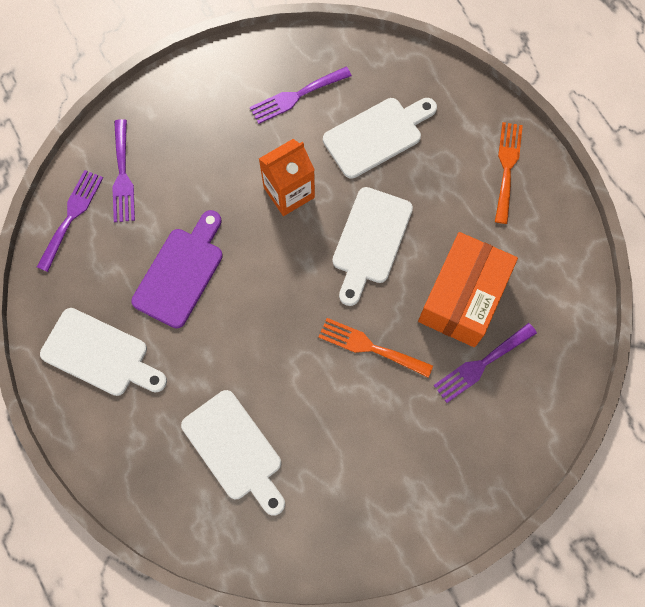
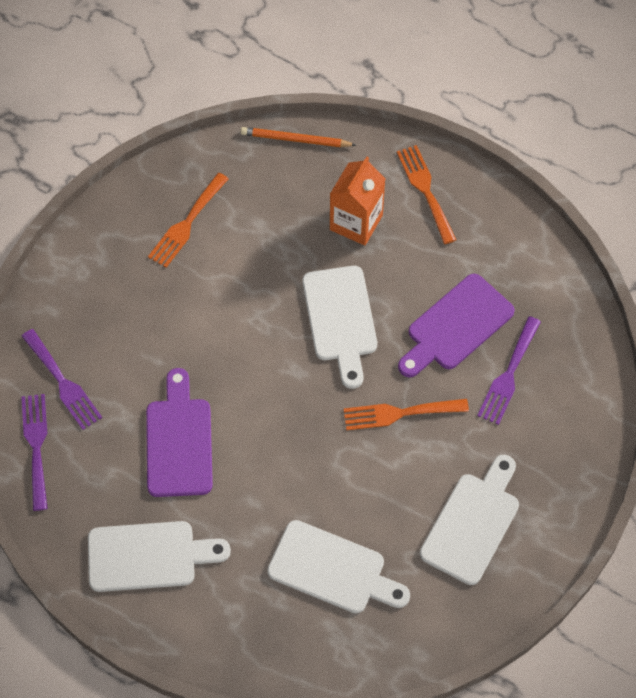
camera: 30 degrees left, 10 degrees down
purple fork [250,67,352,124] -> orange fork [148,173,229,268]
orange carton [259,139,315,216] -> orange carton moved to [330,156,385,246]
white cutting board [323,98,437,179] -> white cutting board moved to [420,455,519,585]
orange box [418,232,518,347] -> purple cutting board [398,274,515,377]
none -> orange pencil [241,127,356,147]

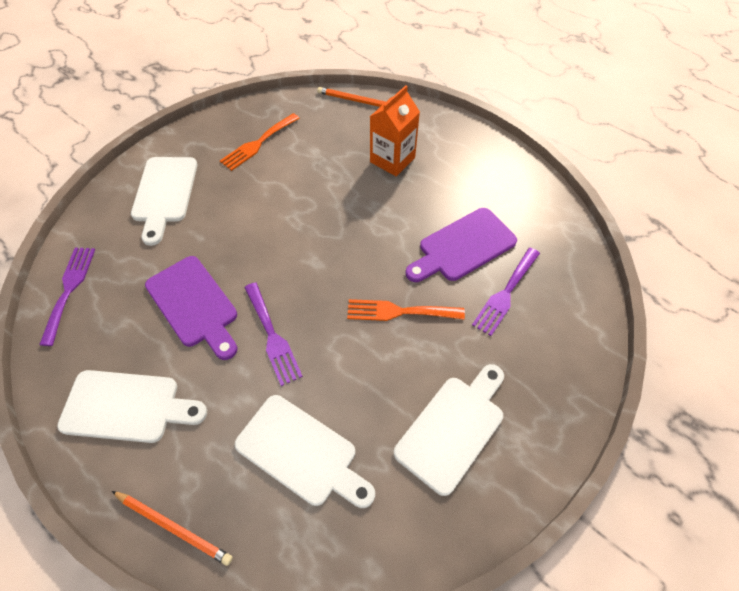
camera: 10 degrees right, 5 degrees down
purple fork [22,329,102,430] -> purple fork moved to [244,282,303,386]
purple cutting board [146,368,213,497] -> purple cutting board turned 135 degrees clockwise [145,256,238,360]
white cutting board [302,266,377,389] -> white cutting board moved to [131,157,198,246]
orange fork [397,145,456,244] -> none
none -> orange pencil [112,491,233,566]

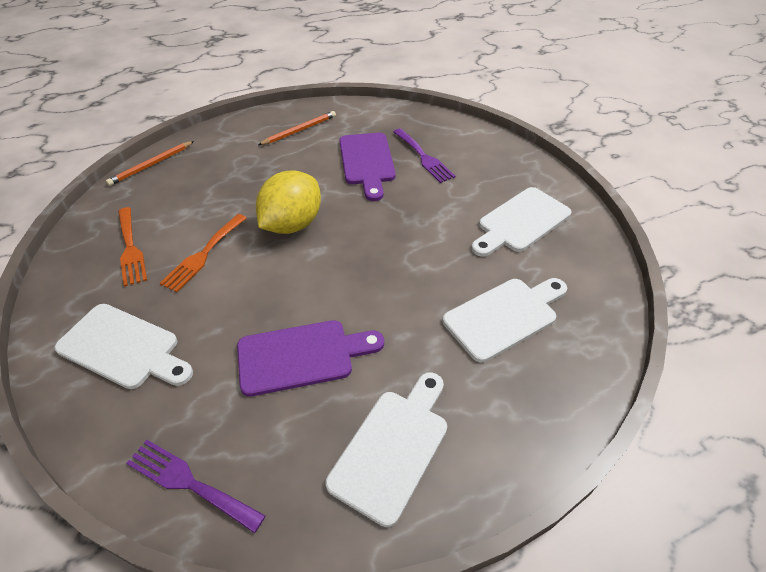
camera: 65 degrees left, 10 degrees down
orange pencil [112,491,233,566] -> orange pencil moved to [258,111,336,145]
purple fork [244,282,303,386] -> none
orange fork [347,299,465,321] -> orange fork moved to [160,214,247,292]
orange carton [370,85,420,176] -> none
white cutting board [394,364,504,496] -> white cutting board turned 105 degrees counterclockwise [471,187,571,257]
none -> yellow lemon [256,170,321,234]

